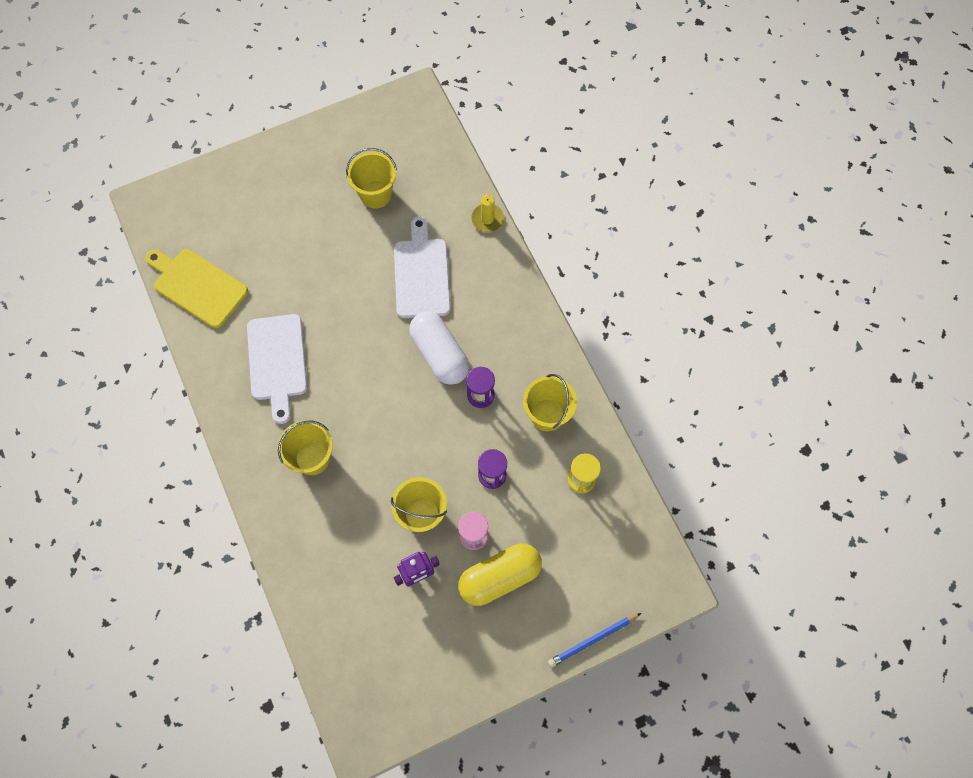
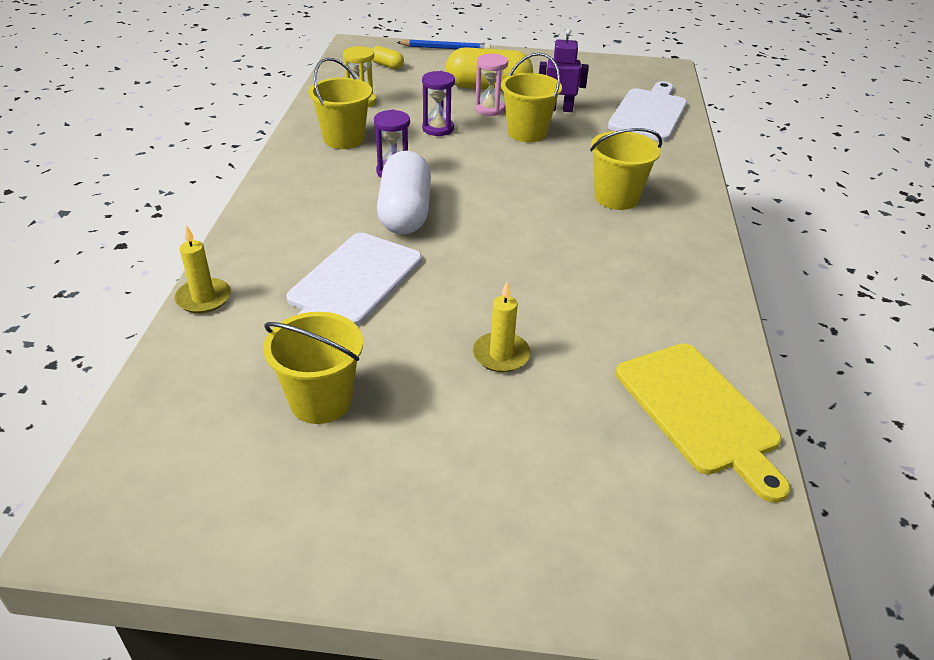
camera: 150 degrees left, 30 degrees down
white cutting board [247,314,307,424] -> white cutting board moved to [608,81,687,141]
none -> yellow capsule [372,46,404,69]
none -> yellow candle [473,282,531,372]

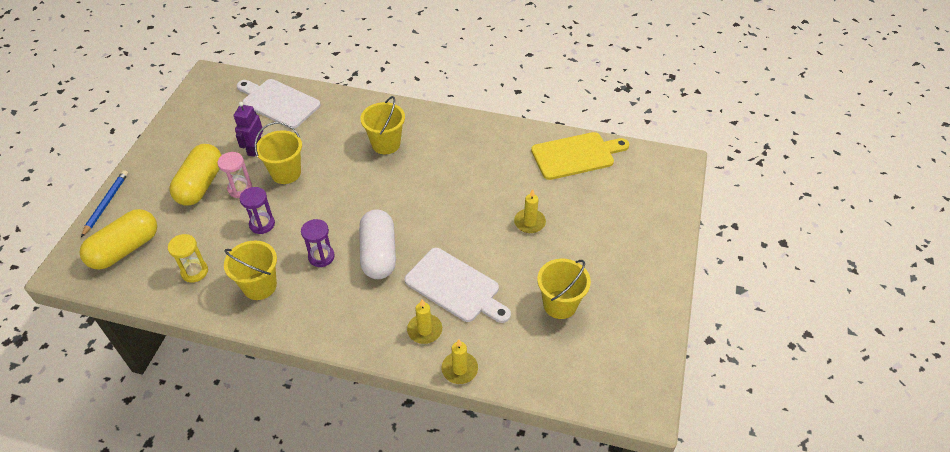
camera: 80 degrees left, 10 degrees up
yellow capsule [372,46,404,69] -> yellow capsule [80,209,157,270], size x2.16
white capsule [377,151,431,235] -> white capsule turned 75 degrees clockwise [359,209,396,279]
none -> yellow candle [407,299,442,344]

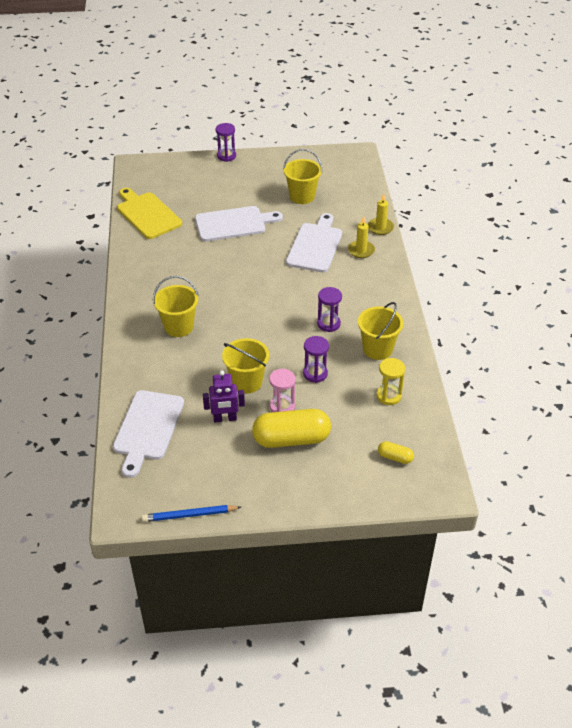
camera: 110 degrees left, 5 degrees down
yellow capsule [80,209,157,270] -> yellow capsule [378,441,414,464], size x0.46
blue pencil [81,170,128,237] -> blue pencil moved to [142,505,241,522]
white capsule [359,209,396,279] -> none
yellow candle [514,189,546,233] -> white cutting board [195,206,283,241]
none -> purple hourglass [216,123,236,162]

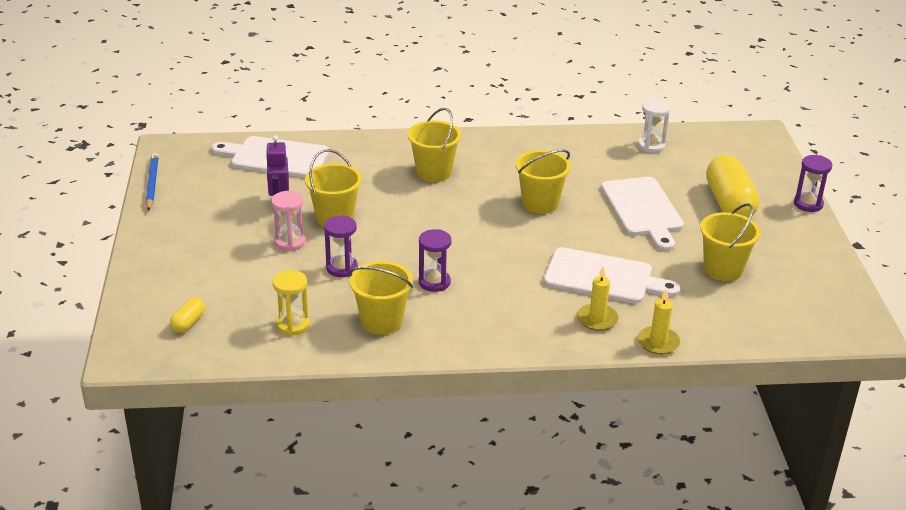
camera: 90 degrees right, 10 degrees down
yellow cutting board [117,188,182,239] -> white hourglass [638,99,670,153]
yellow capsule [252,409,331,448] -> yellow capsule moved to [706,155,760,218]
none -> yellow bucket [515,150,571,214]

